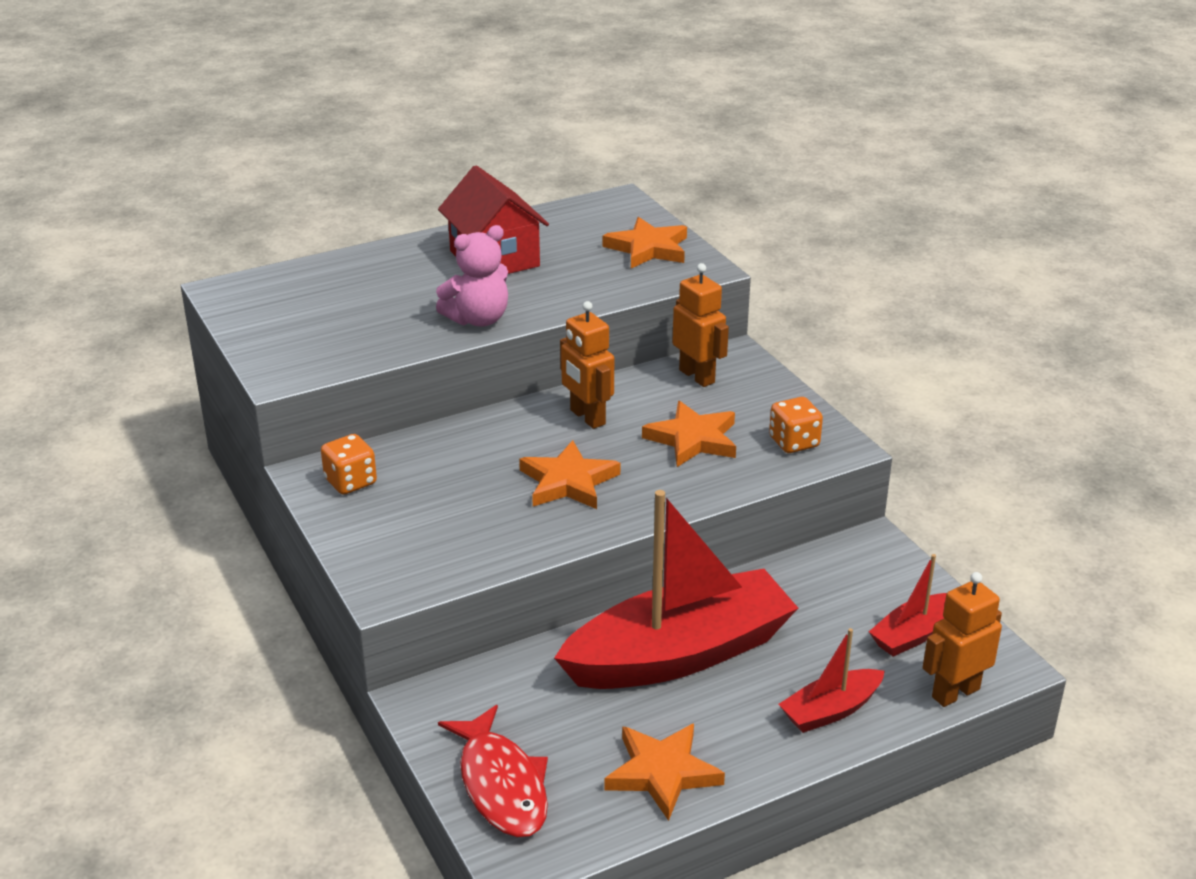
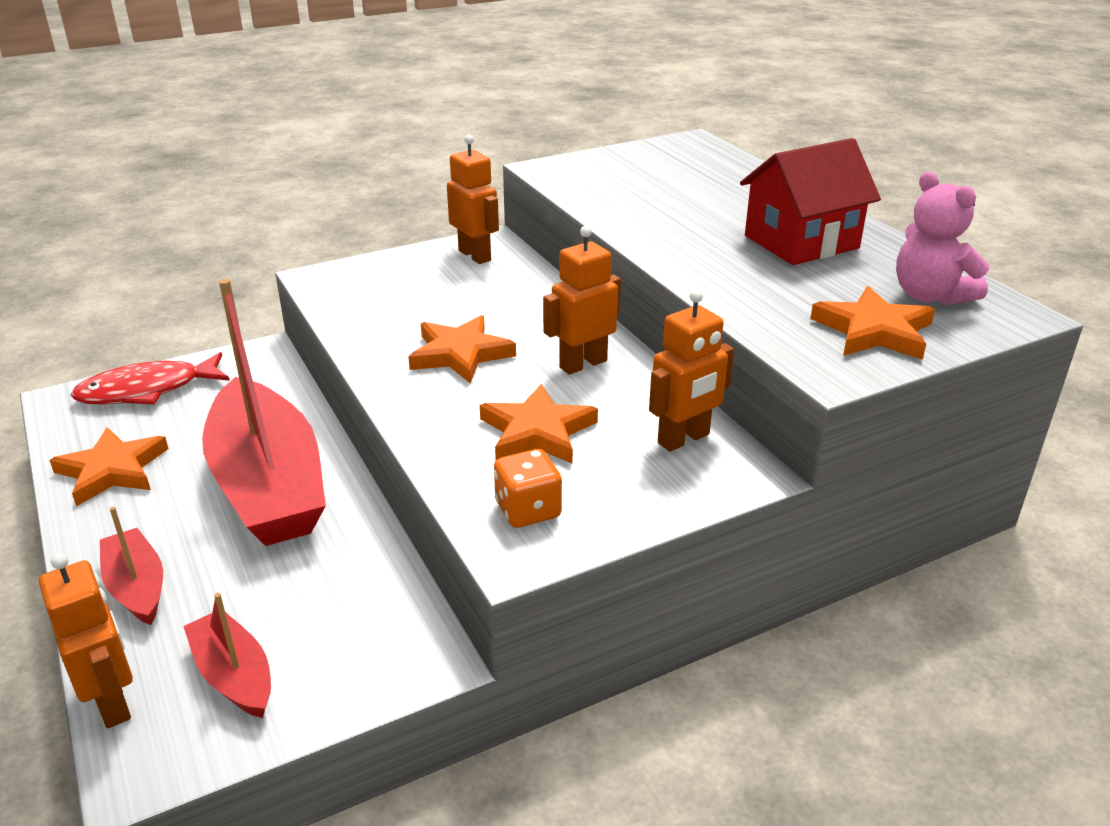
camera: 90 degrees right, 0 degrees up
orange dice [321,434,377,495] -> orange robot [447,134,499,264]
pink teddy bear [436,225,508,327] -> pink teddy bear moved to [896,171,989,305]

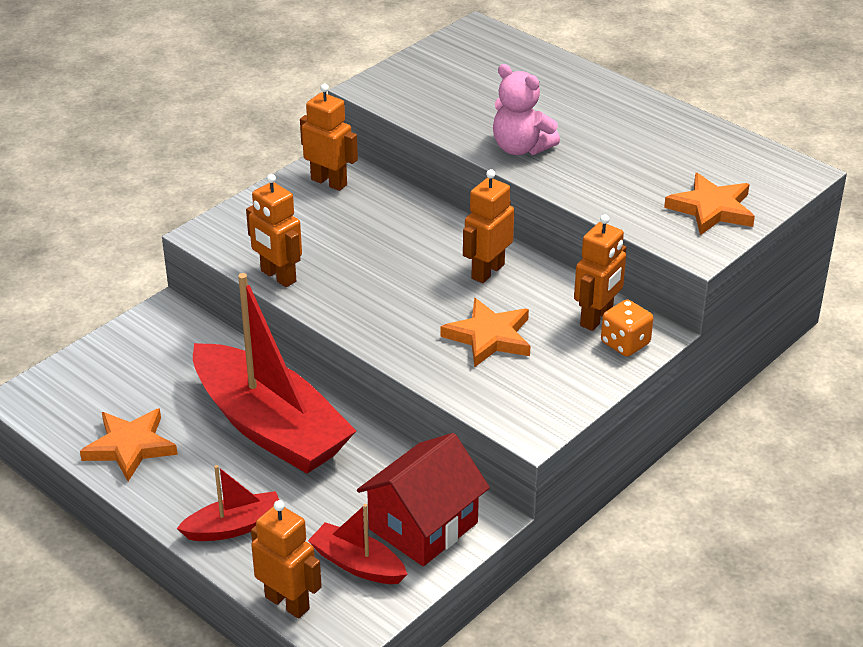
camera: 20 degrees left, 5 degrees up
red fish [71,352,230,405] -> none
red boat [100,507,163,625] -> red boat turned 120 degrees clockwise [176,465,279,541]
orange star [409,315,516,383] -> none
orange dice [494,449,562,528] -> orange dice moved to [601,299,653,357]
red house [740,138,881,265] -> red house moved to [357,433,490,566]
pink teddy bear [896,171,989,305] -> pink teddy bear moved to [493,64,560,155]
none -> orange robot [246,174,302,287]

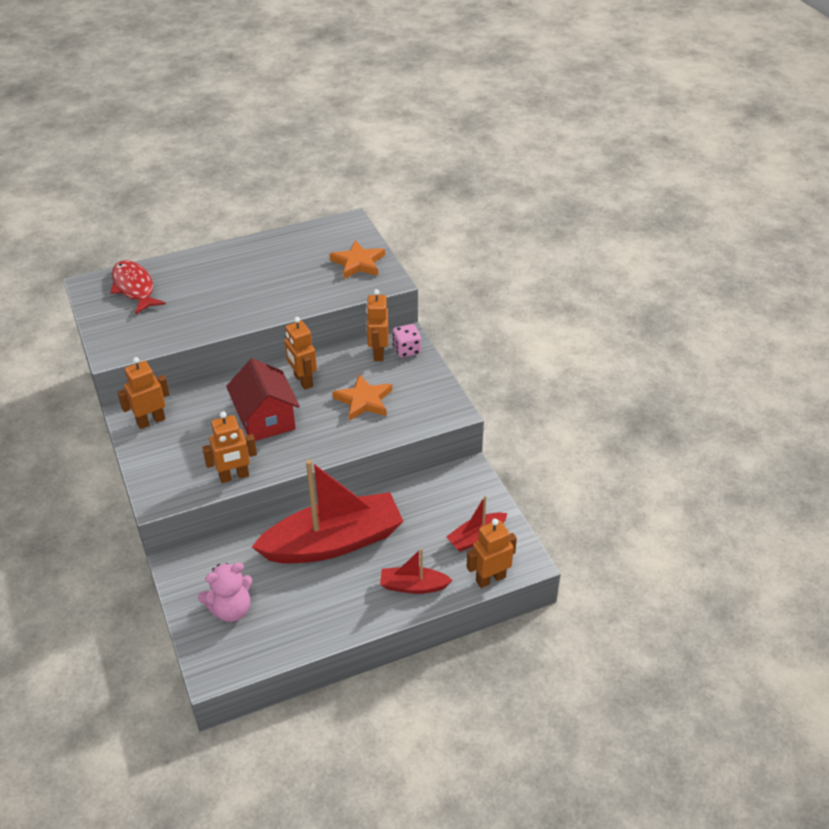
camera: 65 degrees left, 5 degrees up
orange star [80,408,178,481] -> none
red boat [176,465,279,541] -> red boat turned 90 degrees counterclockwise [380,548,453,594]
red house [357,433,490,566] -> red house moved to [226,358,300,441]
pink teddy bear [493,64,560,155] -> pink teddy bear moved to [198,562,253,622]
orange robot [574,214,626,331] -> orange robot turned 150 degrees counterclockwise [366,289,389,361]
orange dice [601,299,653,357] -> pink dice [392,324,421,358]
none -> red fish [110,260,166,314]

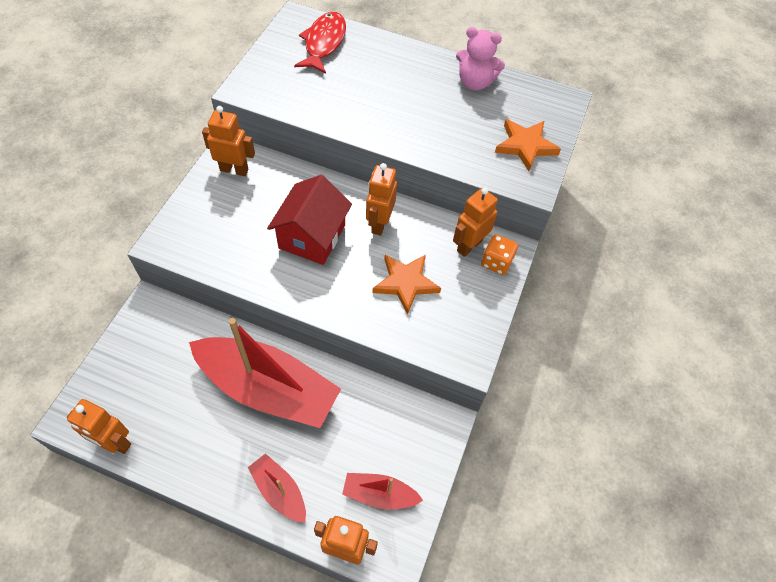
camera: 40 degrees right, 15 degrees up
pink teddy bear [198,562,253,622] -> pink teddy bear moved to [456,27,505,91]
orange robot [202,412,257,483] -> orange robot moved to [67,399,131,454]
pink dice [392,324,421,358] -> orange dice [481,234,518,275]

